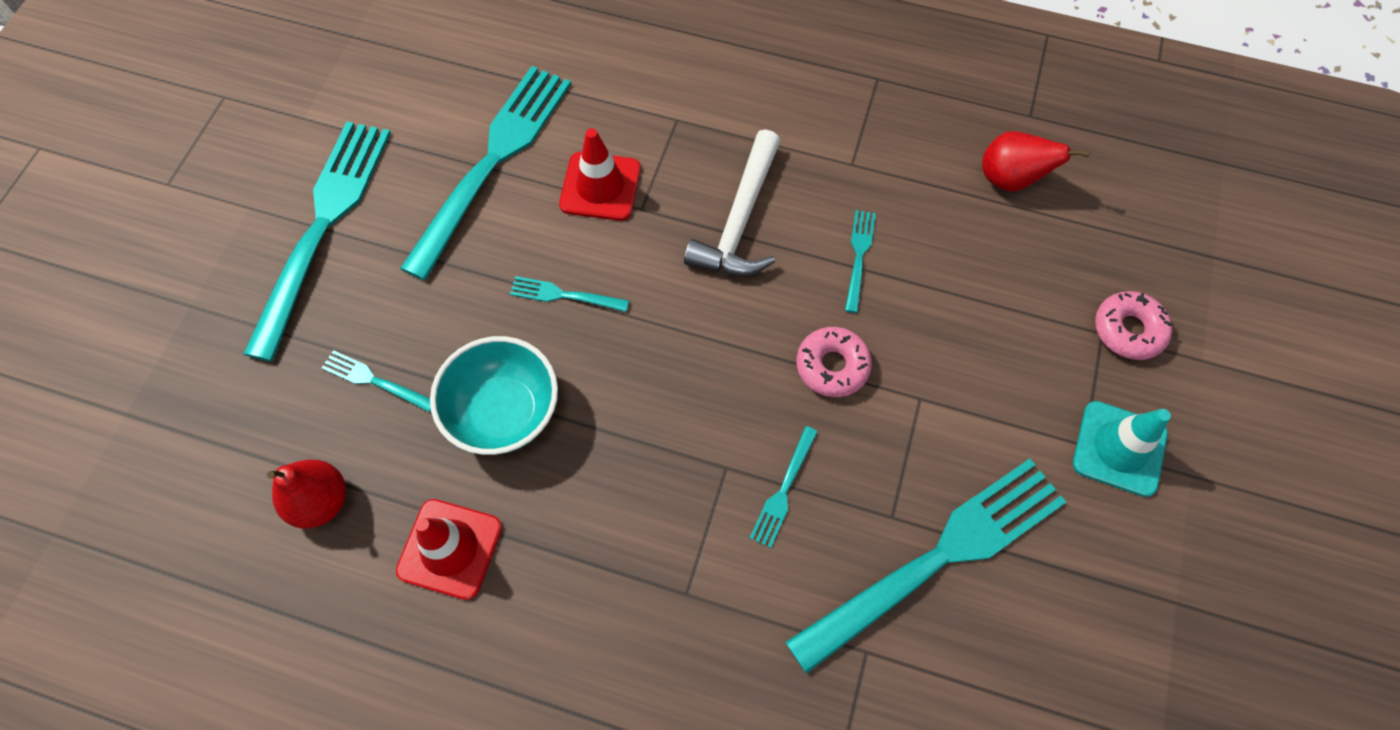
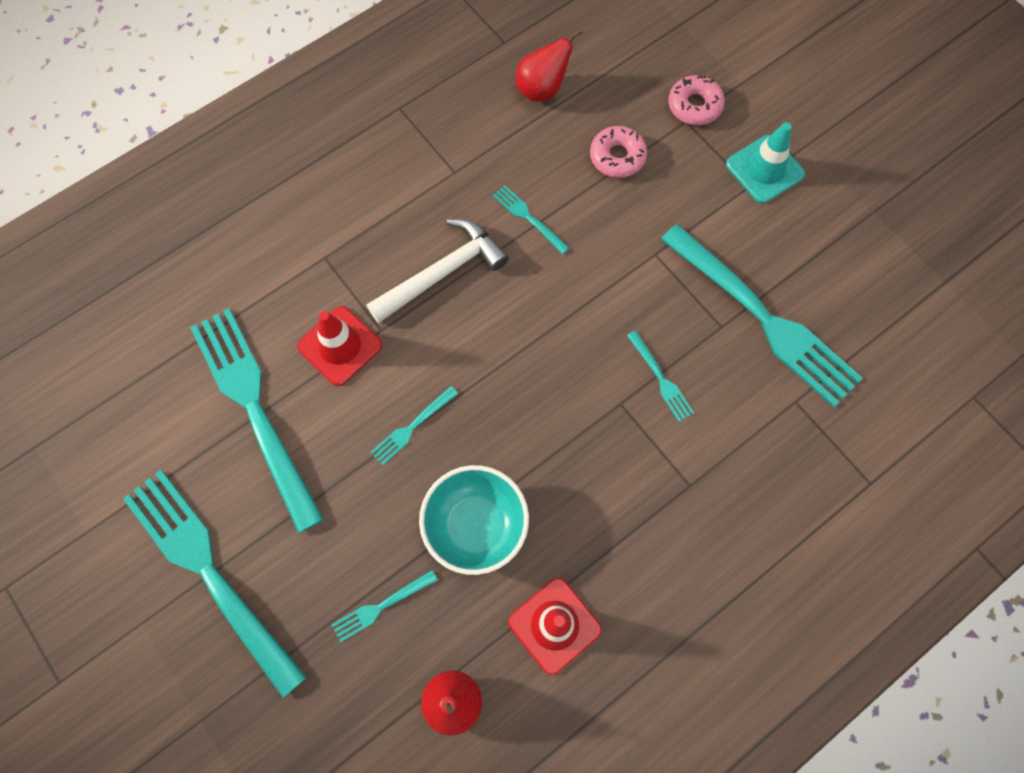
camera: 55 degrees left, 5 degrees up
white hammer [684,129,780,276] -> white hammer turned 90 degrees counterclockwise [366,219,509,323]
turquoise fork [785,459,1066,674] -> turquoise fork turned 135 degrees clockwise [661,224,862,407]
pink donut [796,327,872,397] -> pink donut moved to [590,126,647,178]

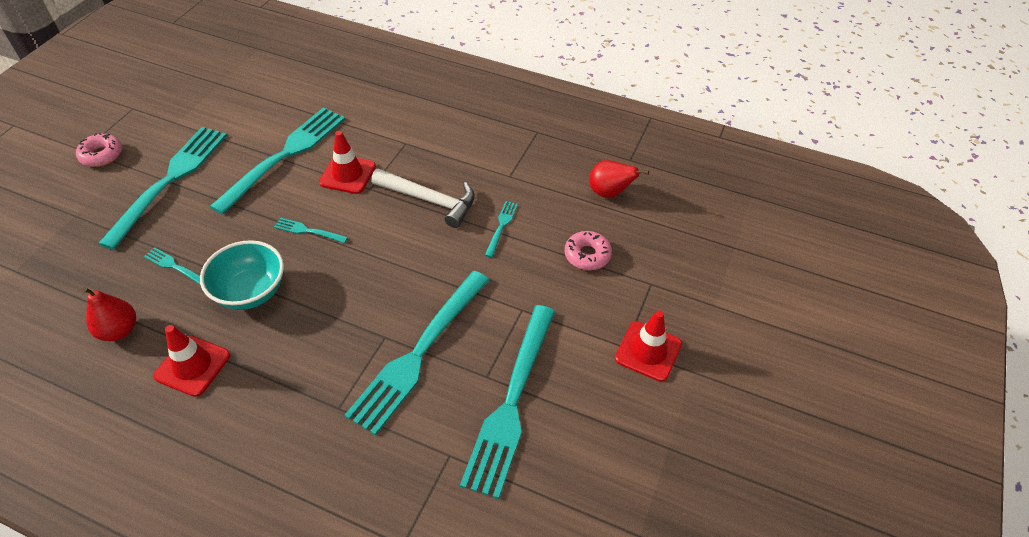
camera: 60 degrees right, 20 degrees down
turquoise fork [627,330,694,422] -> turquoise fork [345,271,489,436], size x2.39
pink donut [668,75,725,125] -> pink donut moved to [76,133,122,167]
turquoise traffic cone [726,122,805,204] -> red traffic cone [615,310,682,382]

